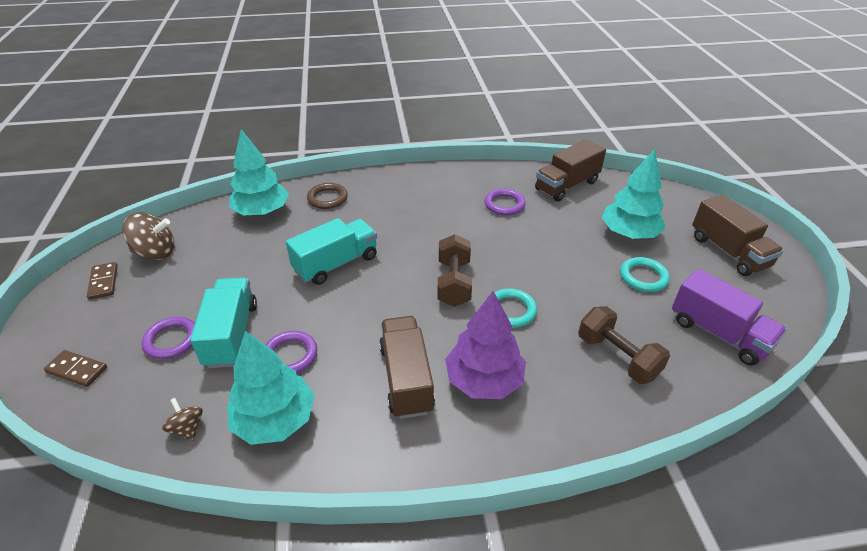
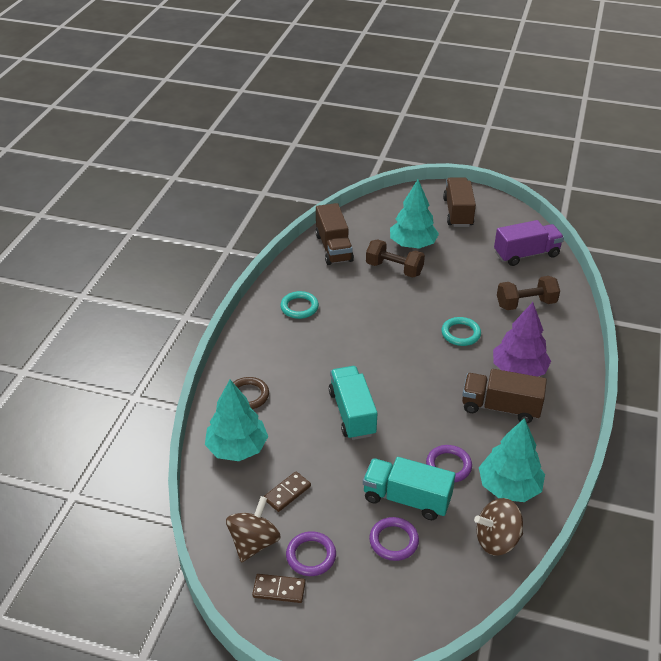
camera: 65 degrees left, 0 degrees up
brown domino [44,350,107,387] -> brown domino moved to [264,472,311,512]
brown spinning top [162,398,203,441] -> brown spinning top [474,498,523,556], size x1.78
brown dumbbell [438,234,472,307] -> brown dumbbell moved to [366,239,425,278]
purple ring [484,188,526,216] -> purple ring moved to [286,531,336,576]
turquoise ring [620,257,670,292] -> turquoise ring moved to [280,291,319,319]
brown truck [692,195,784,276] -> brown truck turned 90 degrees counterclockwise [443,178,476,227]

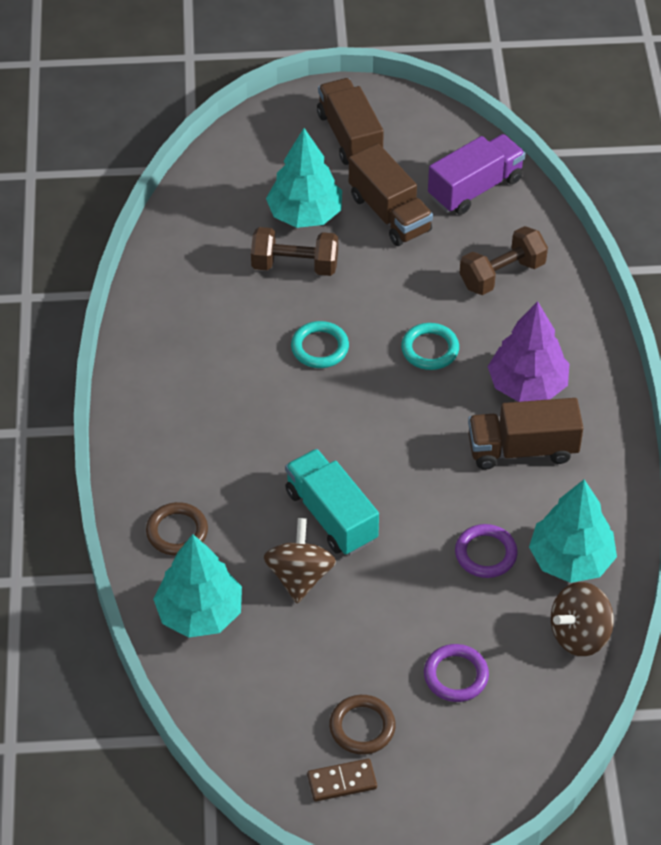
camera: 20 degrees left, 10 degrees up
brown spinning top [226,496,281,563] -> brown spinning top moved to [263,518,336,603]
brown domino [264,472,311,512] -> none
turquoise ring [280,291,319,319] -> turquoise ring moved to [291,321,349,368]
purple ring [286,531,336,576] -> brown ring [329,695,396,755]
brown truck [315,203,354,265] -> brown truck moved to [349,144,433,246]
turquoise truck [363,457,455,520] -> none

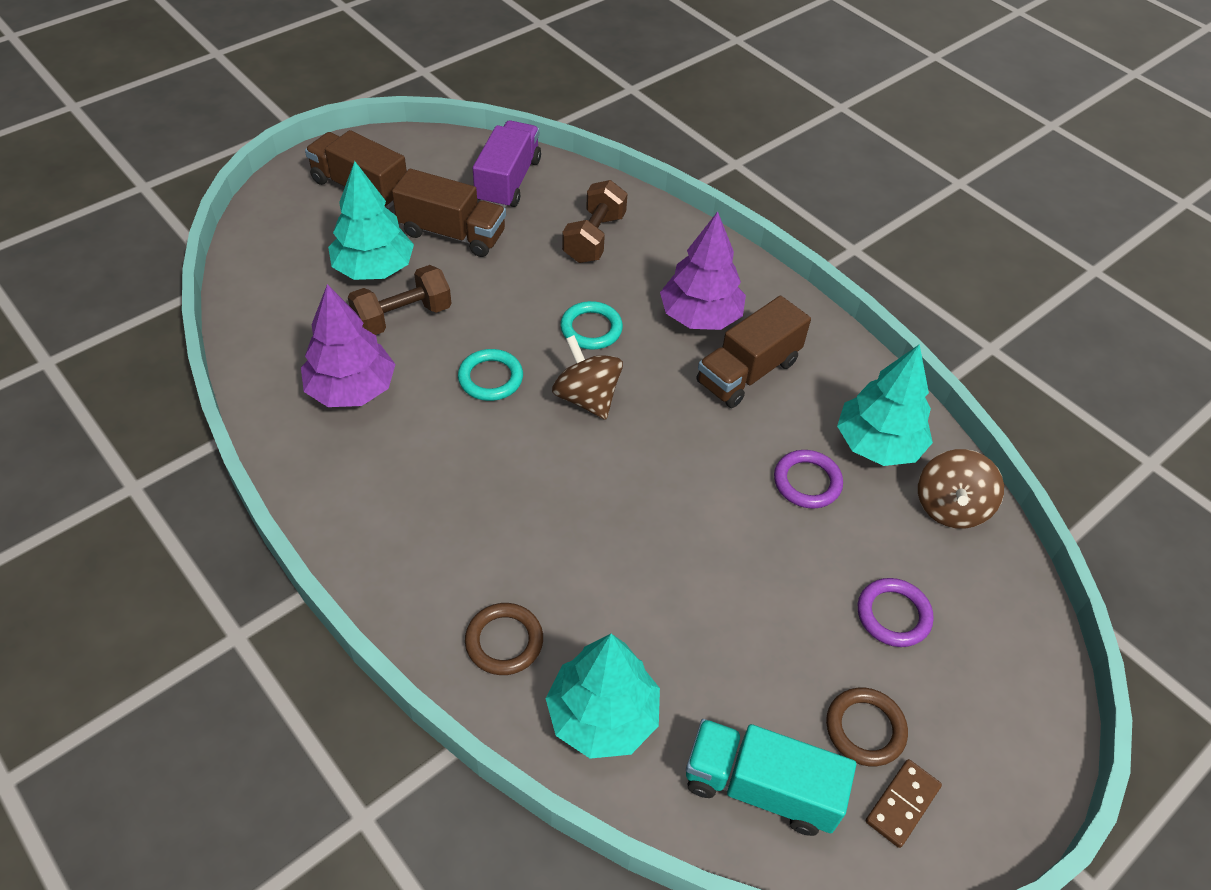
camera: 40 degrees left, 0 degrees up
brown spinning top [263,518,336,603] -> brown spinning top moved to [552,335,623,420]
turquoise truck [285,449,379,555] -> turquoise truck moved to [686,719,856,836]
none -> purple tree [301,284,396,407]

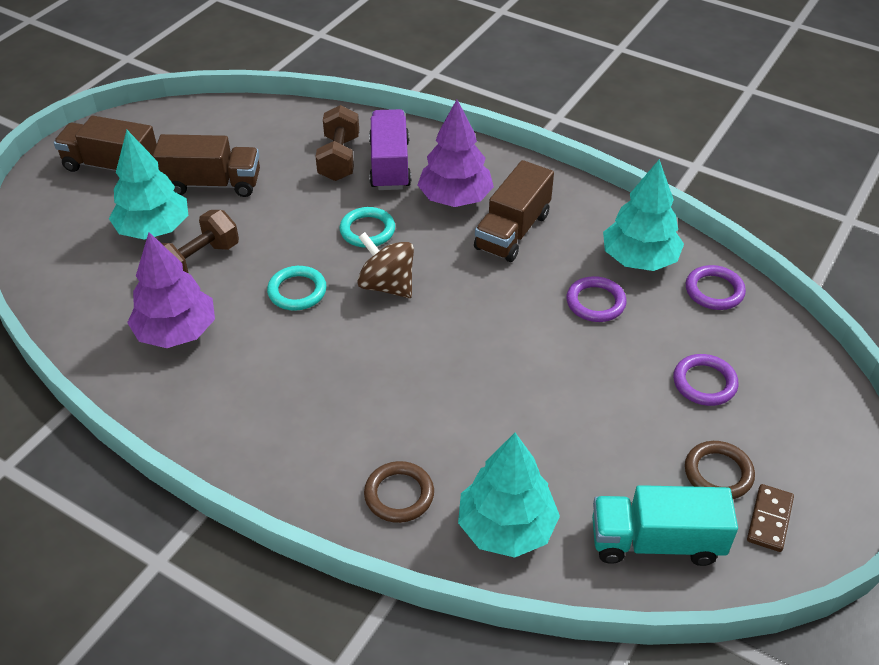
camera: 15 degrees left, 5 degrees down
purple truck [473,120,541,208] -> purple truck moved to [369,109,411,190]
brown spinning top [918,449,1004,529] -> purple ring [686,265,746,310]

